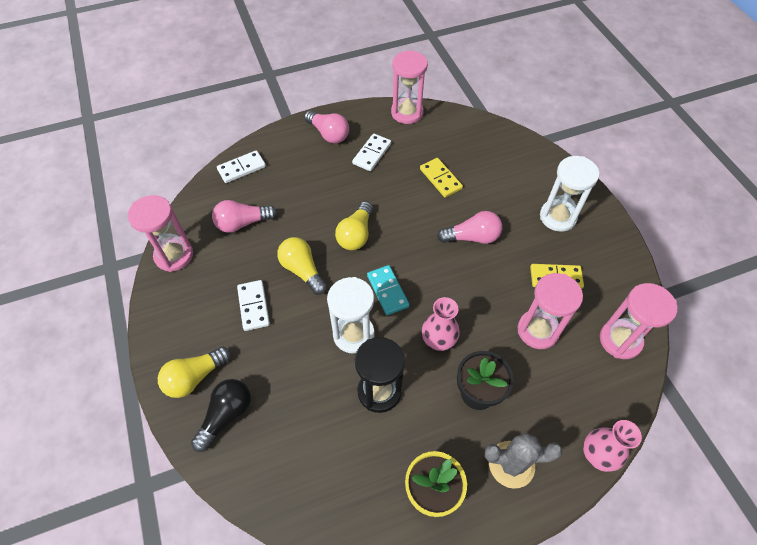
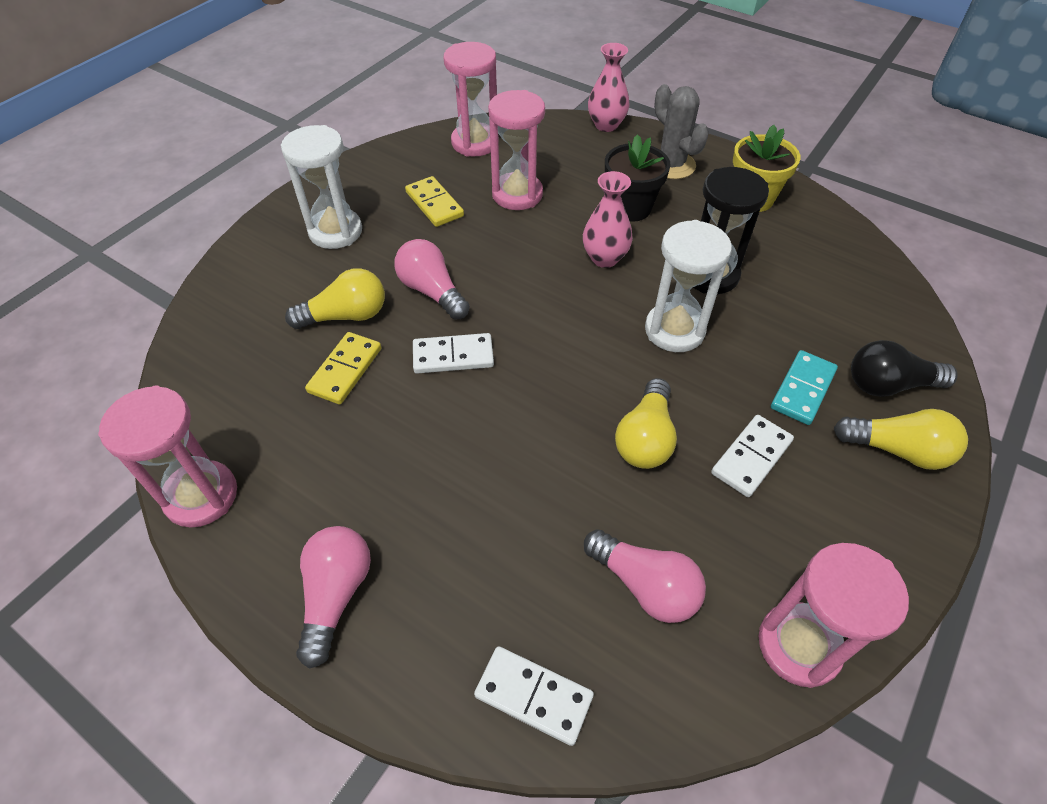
camera: 125 degrees left, 5 degrees down
yellow light bulb [335,201,373,250] -> yellow light bulb moved to [285,268,385,329]
white domino [352,133,391,171] -> white domino moved to [413,333,494,374]
turquoise domino [367,265,409,315] -> turquoise domino moved to [771,350,838,425]

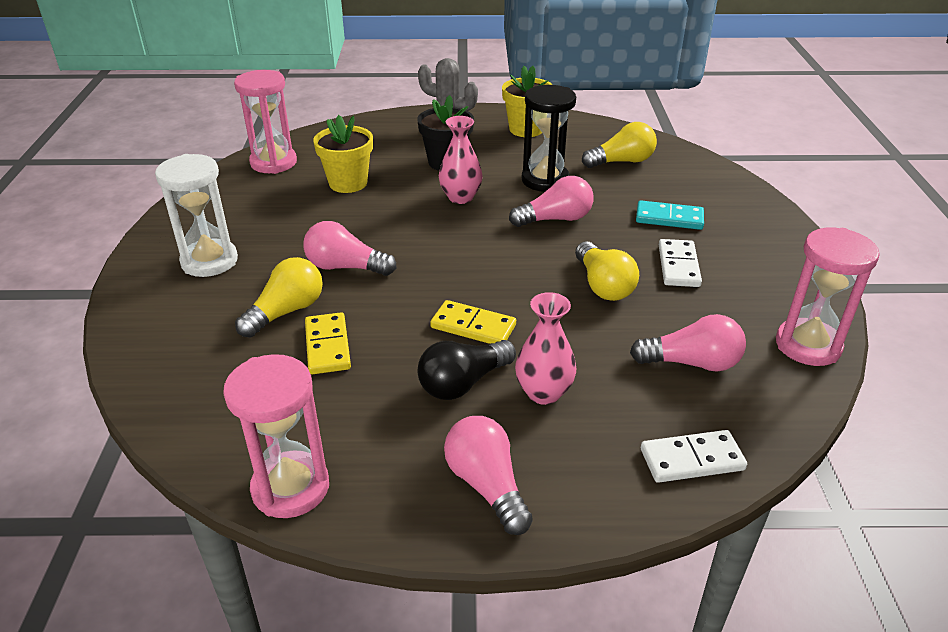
camera: 35 degrees left, 15 degrees down
yellow domino [405,176,464,227] -> yellow domino moved to [430,300,516,344]
white domino [413,333,494,374] -> none
pink hourglass [488,90,545,210] -> yellow flower pot [313,115,373,193]
pink vase [588,43,630,132] -> pink vase moved to [515,292,576,405]
white hourglass [645,220,732,352] -> pink light bulb [509,176,593,227]
turquoise domino [771,350,838,425] -> turquoise domino turned 75 degrees counterclockwise [636,200,704,230]
yellow light bulb [834,409,968,470] -> yellow light bulb moved to [582,122,657,168]
black light bulb [851,340,958,397] -> black light bulb moved to [418,340,516,400]

